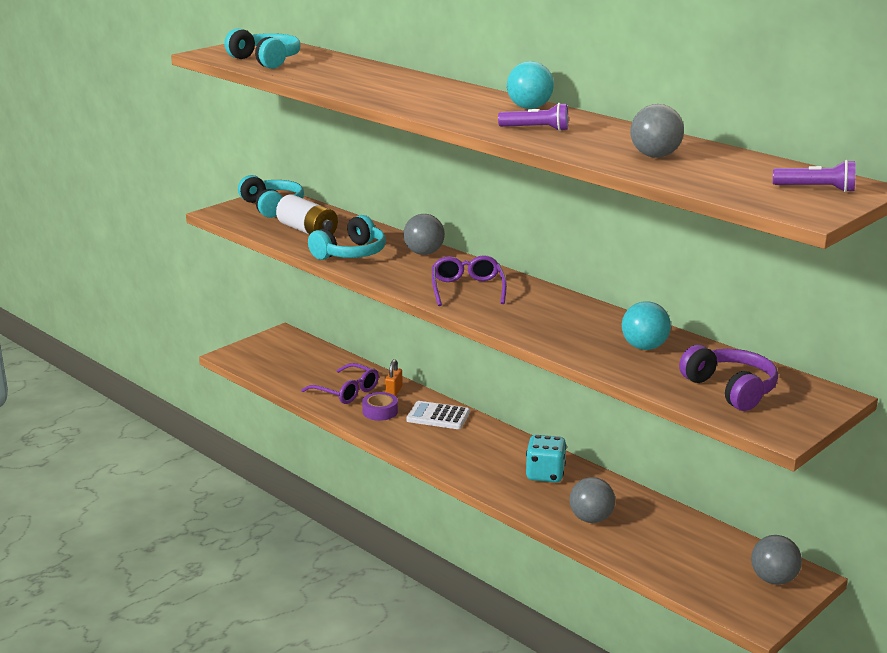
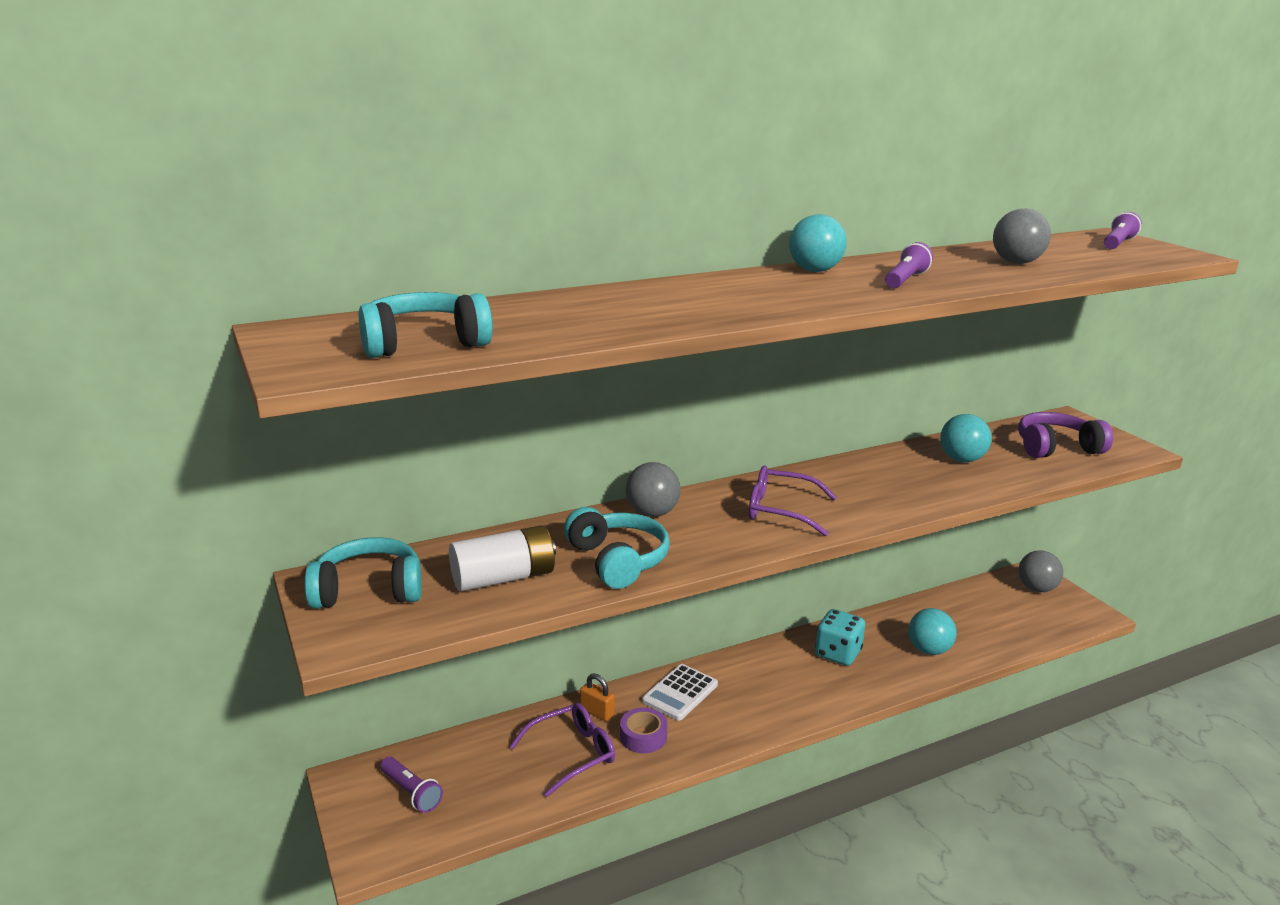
camera: 70 degrees left, 0 degrees up
grey ball [569,477,615,523] -> turquoise ball [908,608,957,655]
none -> purple flashlight [380,757,443,813]

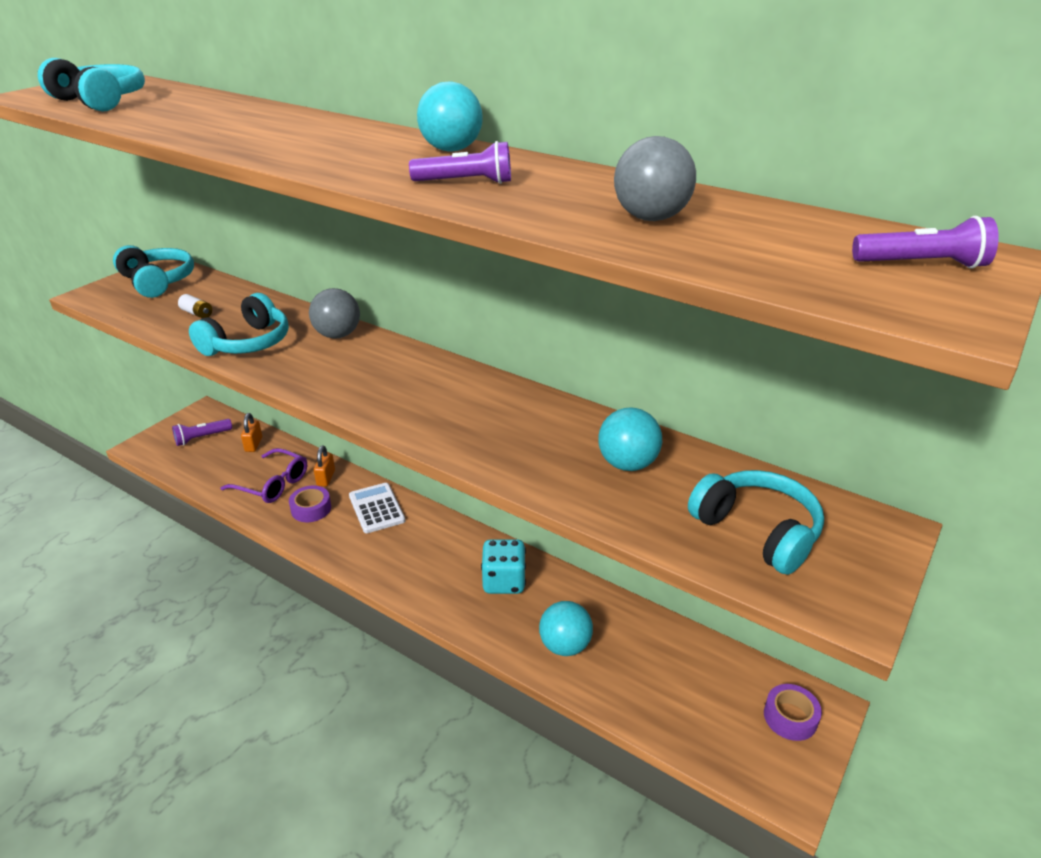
camera: 60 degrees right, 10 degrees up
purple flashlight [380,757,443,813] -> purple flashlight turned 45 degrees clockwise [172,419,232,446]
white battery [449,525,556,592] -> white battery [178,294,212,318], size x0.45
white calculator [642,664,718,721] -> white calculator turned 60 degrees clockwise [349,483,405,533]
purple glasses [749,466,837,536] -> none
purple headphones [1018,412,1113,458] -> turquoise headphones [688,470,824,575]
grey ball [1018,551,1063,592] -> purple tape [764,684,822,741]
none -> orange padlock [241,413,262,452]

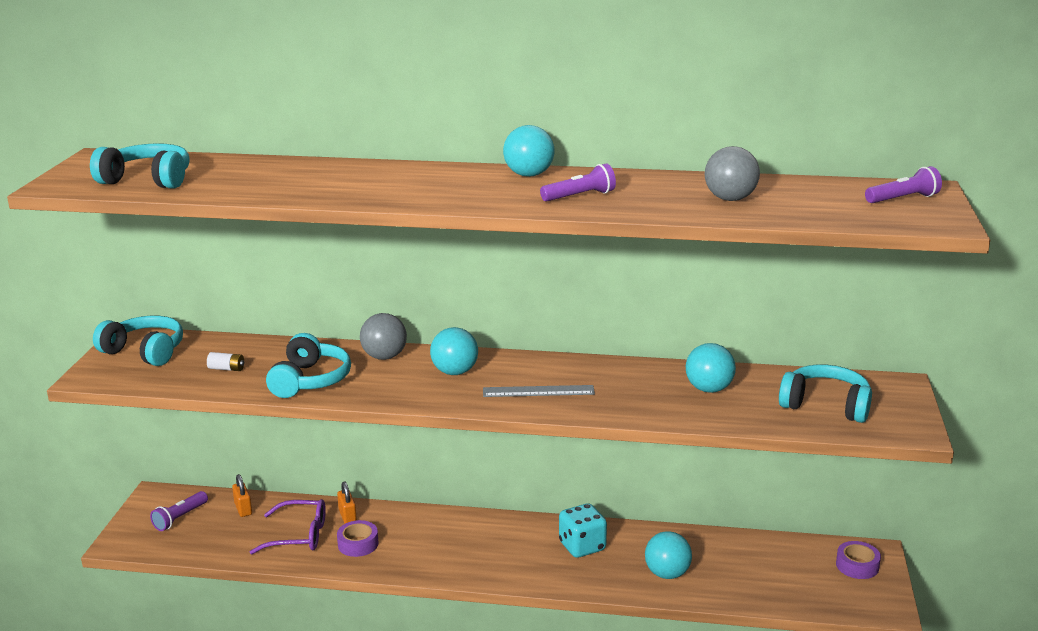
camera: 25 degrees left, 10 degrees down
white calculator [349,483,405,533] -> none
none -> turquoise ball [430,327,478,375]
none -> grey ruler [483,385,595,397]

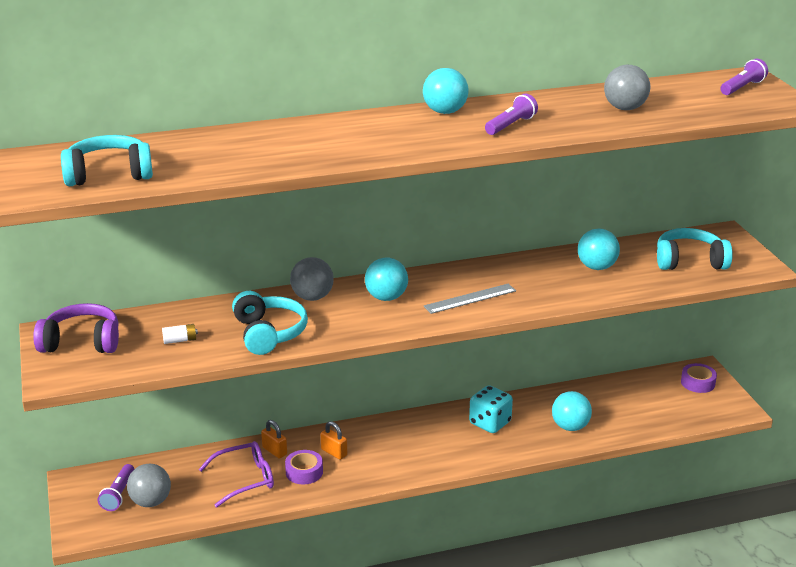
camera: 25 degrees left, 5 degrees up
turquoise headphones [93,315,183,366] -> purple headphones [33,303,119,353]
orange padlock [232,474,252,517] -> orange padlock moved to [321,421,347,460]
none -> grey ball [127,464,171,507]

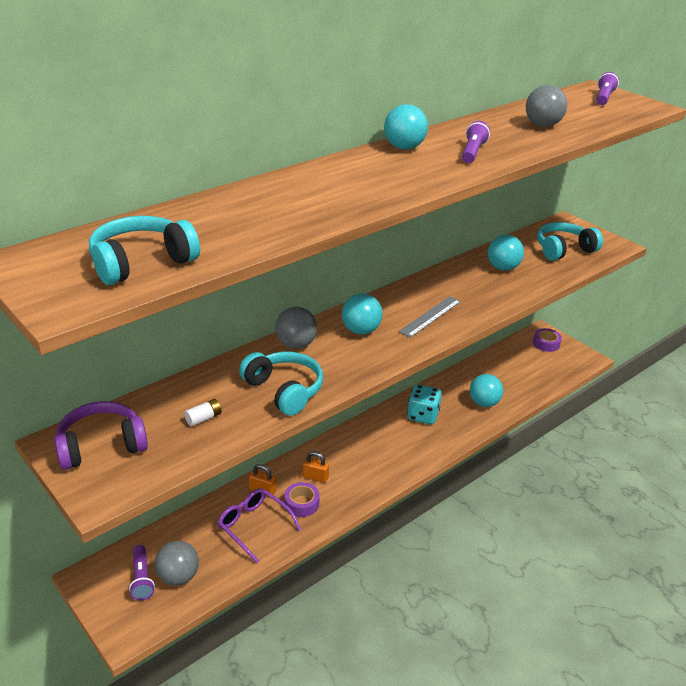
camera: 25 degrees left, 5 degrees up
purple glasses [199,441,274,507] -> purple glasses turned 90 degrees counterclockwise [218,488,301,563]

